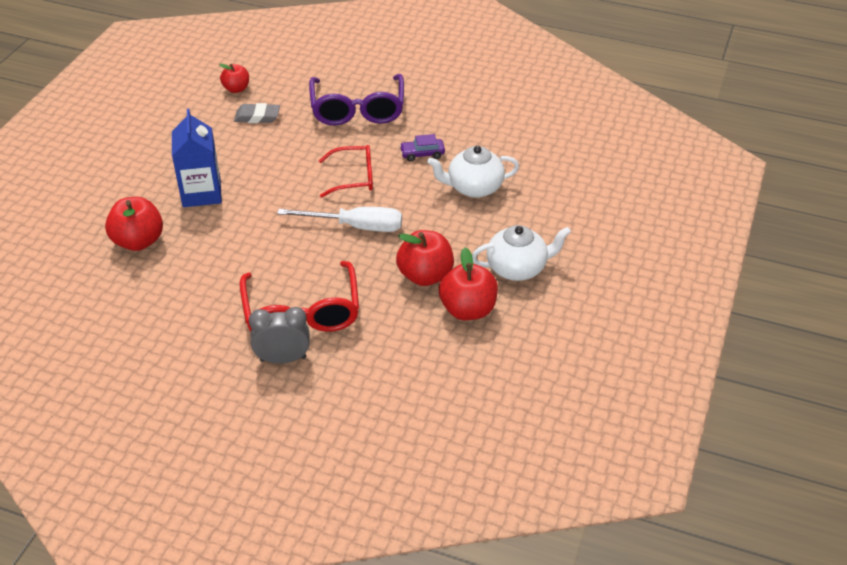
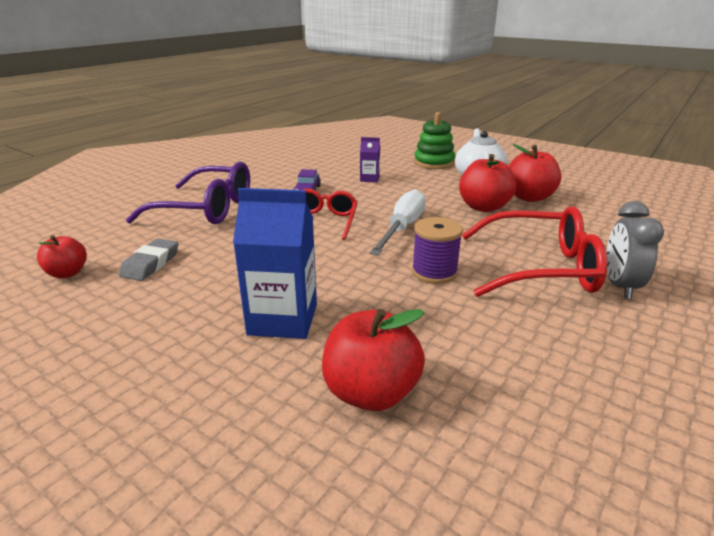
camera: 75 degrees left, 15 degrees down
white teapot [427,146,519,198] -> purple carton [360,137,380,182]
none -> purple spool [412,217,463,284]
none -> green stacking toy [414,112,455,169]

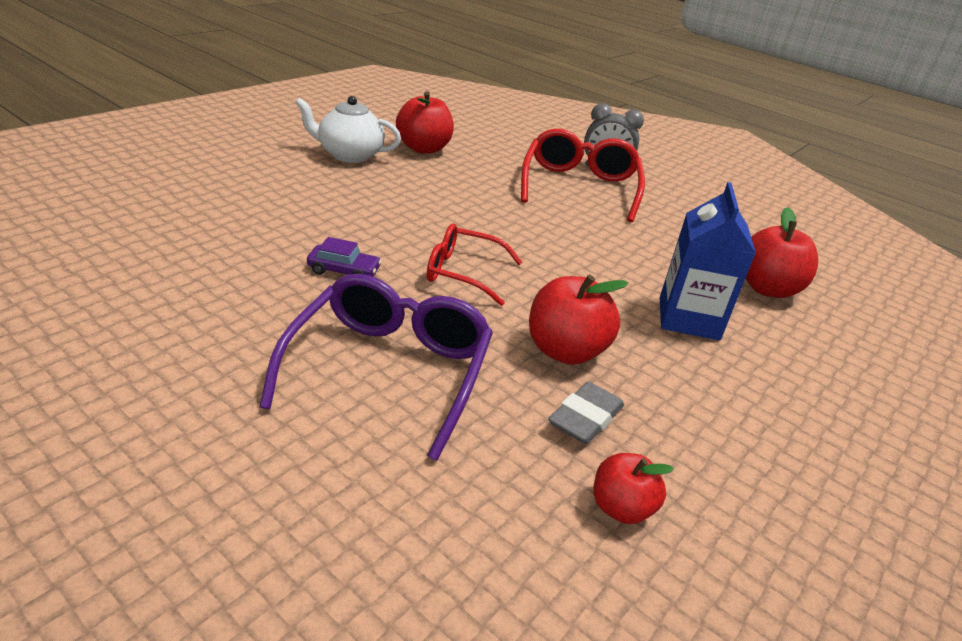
camera: 90 degrees left, 5 degrees up
grey eraser [119,238,179,281] -> grey eraser turned 75 degrees counterclockwise [548,382,624,444]
purple carton [360,137,380,182] -> none
white screwdriver [370,189,426,255] -> none
purple spool [412,217,463,284] -> none
green stacking toy [414,112,455,169] -> none
red apple [459,154,516,212] -> red apple moved to [529,274,629,365]

